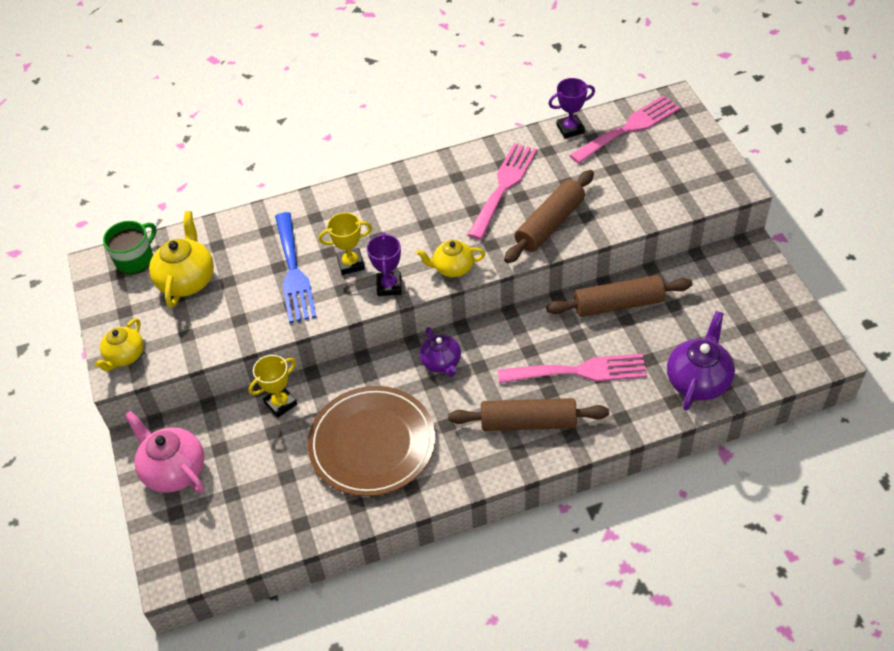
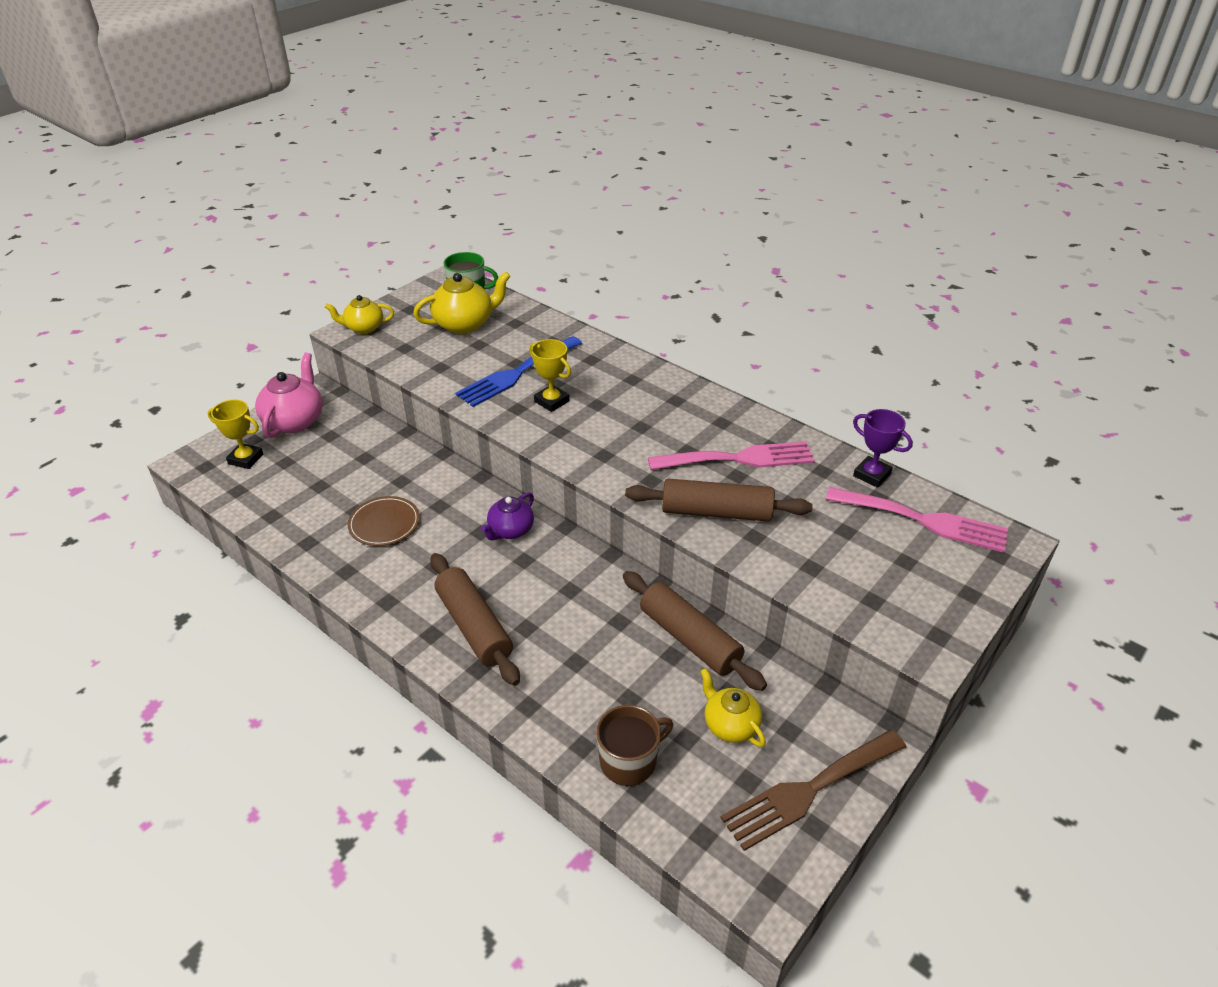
camera: 55 degrees right, 10 degrees down
yellow trophy [248,355,297,418] -> yellow trophy moved to [208,400,263,469]
brown plate [307,386,435,496] -> brown plate [348,496,420,546], size x0.52
purple trophy [367,233,402,296] -> none
yellow teapot [417,240,485,277] -> yellow teapot moved to [700,668,766,747]
pink fork [498,354,647,383] -> none
purple teapot [667,311,735,411] -> brown mug [596,705,673,786]
none -> brown fork [720,730,906,851]

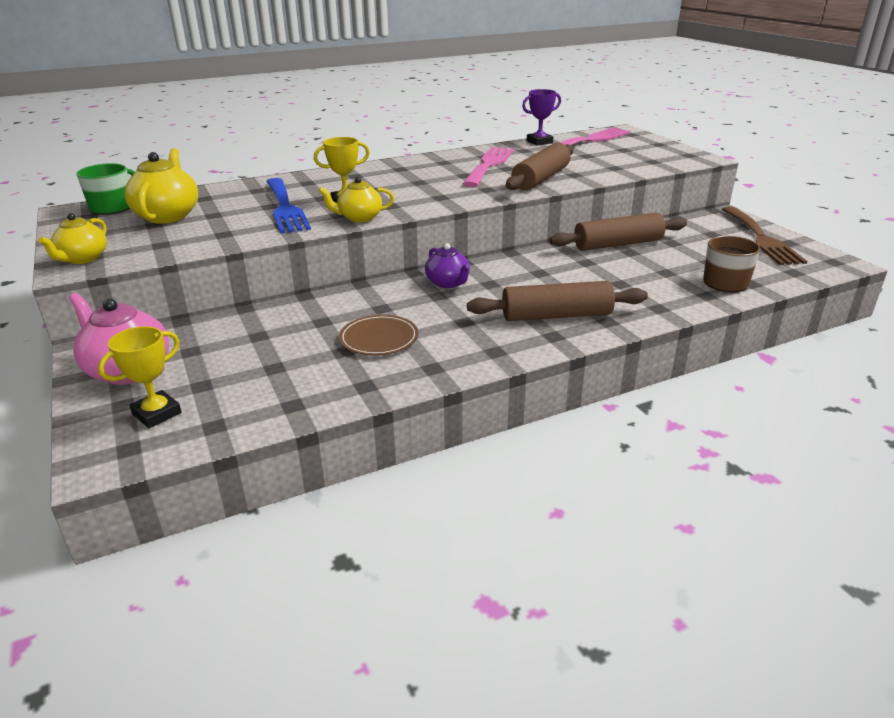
camera: 65 degrees left, 10 degrees down
yellow teapot [700,668,766,747] -> yellow teapot moved to [318,177,395,222]

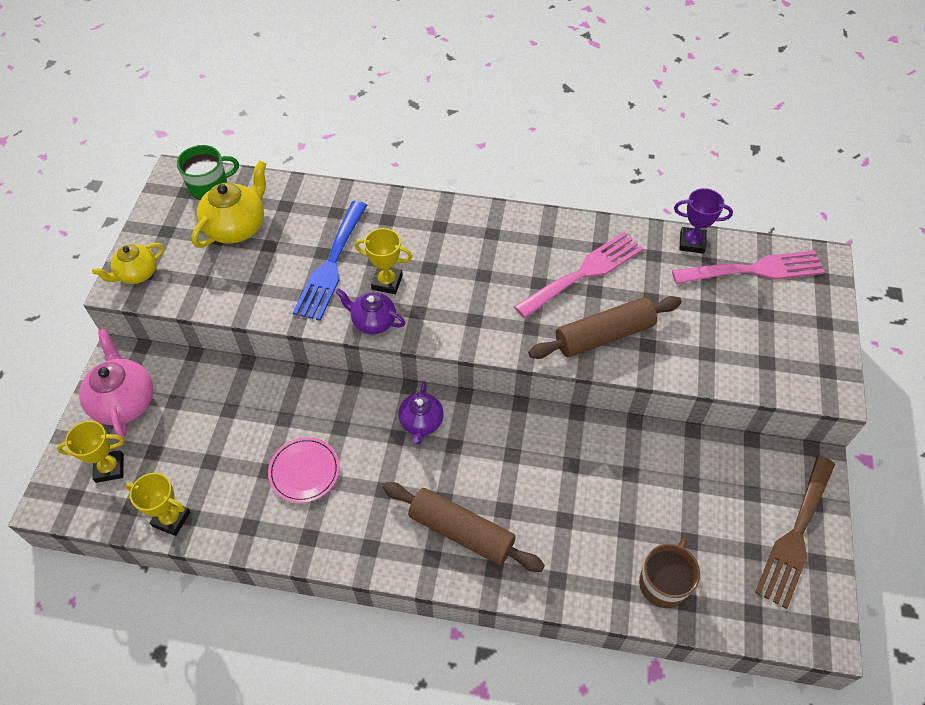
camera: 35 degrees right, 25 degrees up
yellow teapot [318,177,395,222] -> purple teapot [336,289,405,334]
brown plate [339,315,418,355] -> pink plate [268,437,340,503]
brown rolling pin [549,213,687,251] -> none
none -> yellow trophy [126,473,190,536]

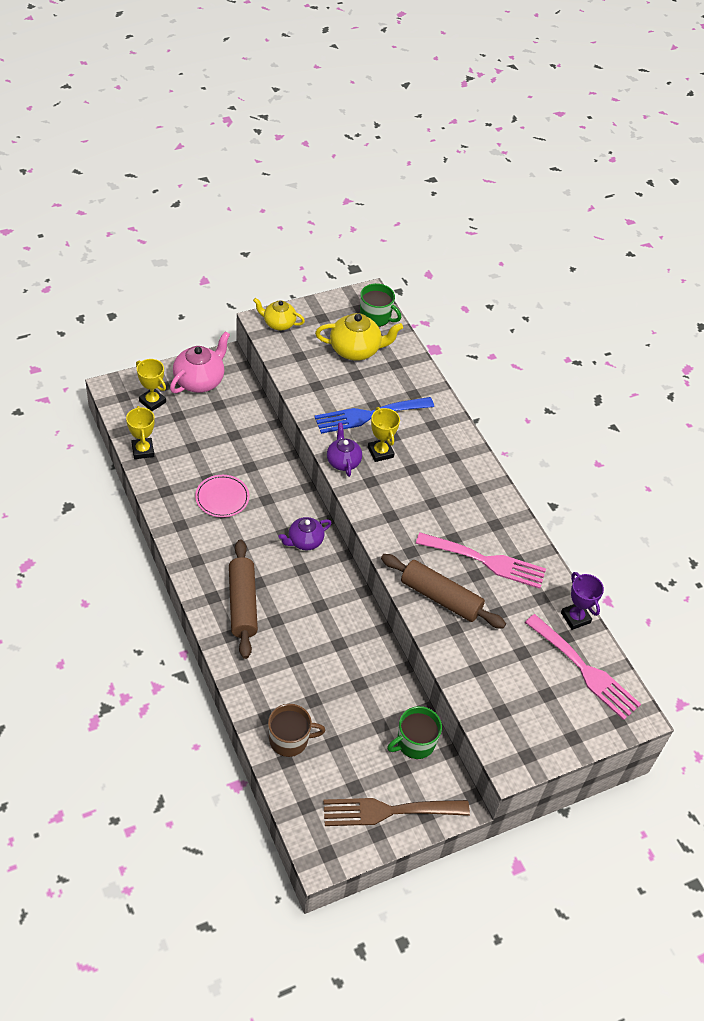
camera: 50 degrees right, 5 degrees down
none -> green mug [387,706,442,759]

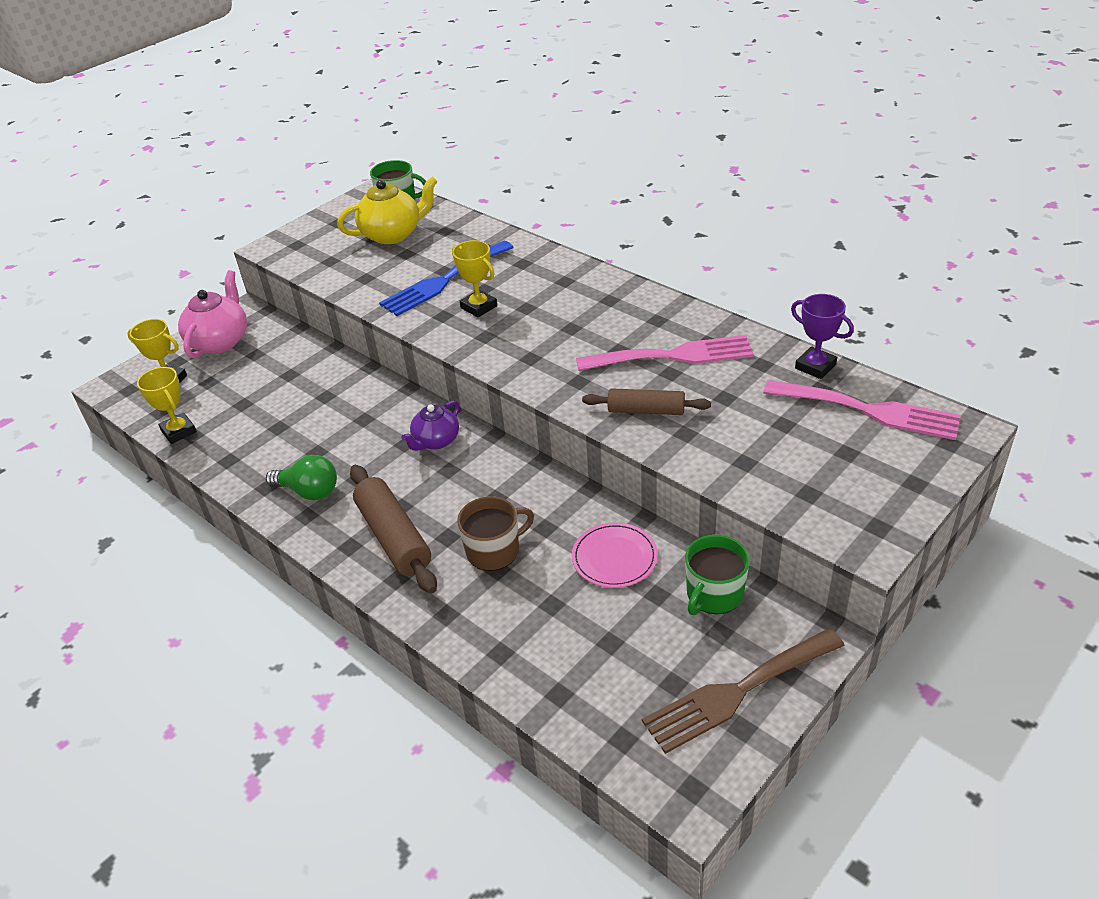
camera: 15 degrees left, 10 degrees down
pink plate [195,475,250,517] -> pink plate moved to [572,522,658,588]
yellow teapot [253,298,305,331] -> none
brown mug [268,704,325,757] -> brown mug moved to [457,497,534,571]
purple teapot [327,423,362,477] -> none
brown rolling pin [381,554,506,629] -> brown rolling pin [582,388,711,415], size x0.65
none -> green light bulb [266,455,337,500]

